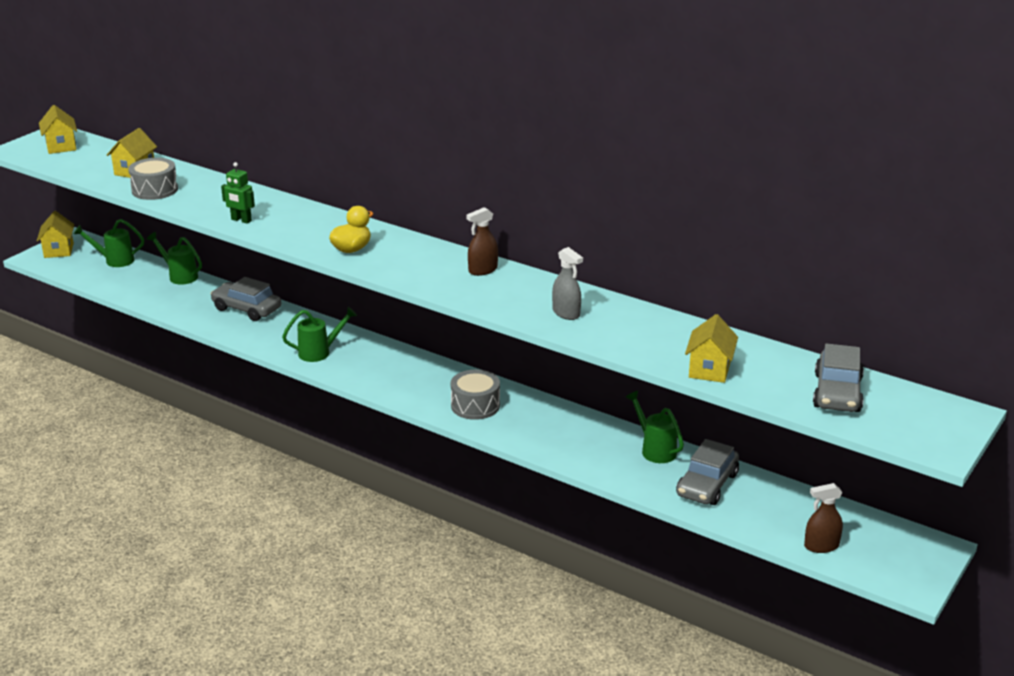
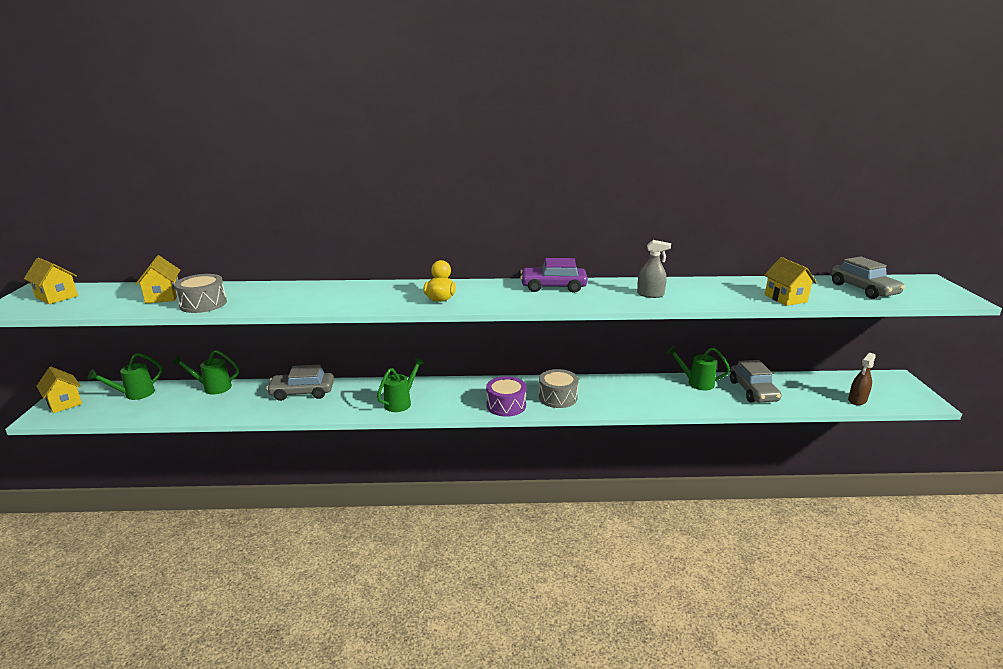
camera: 35 degrees left, 5 degrees down
green robot [221,162,255,224] -> none
brown spray bottle [466,207,498,276] -> purple car [520,258,588,293]
none -> purple drum [486,376,526,417]

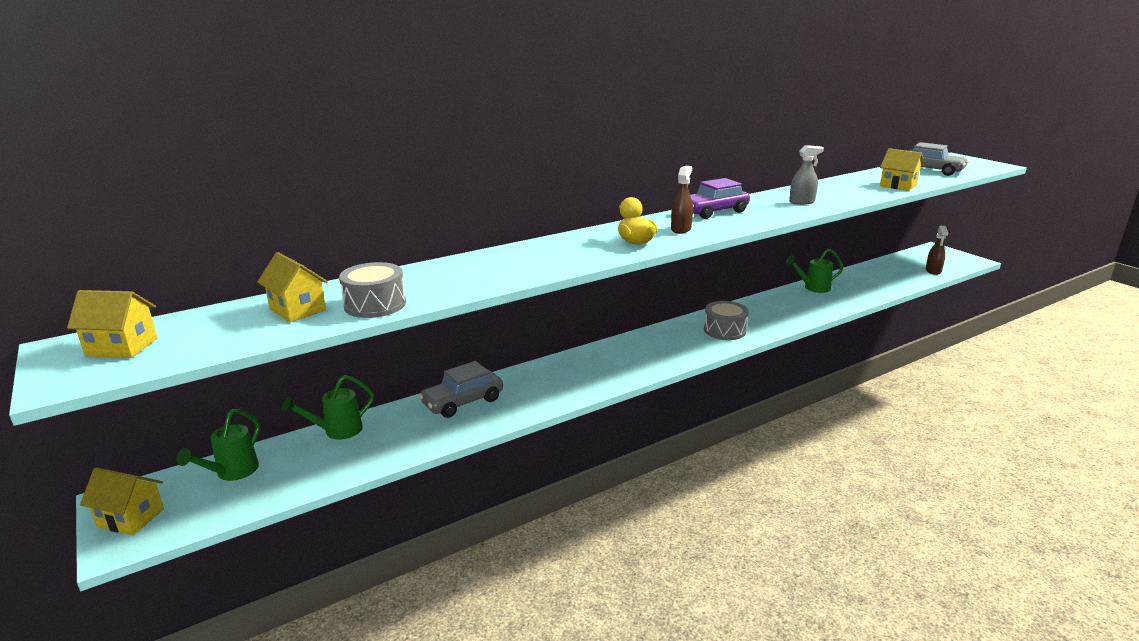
camera: 30 degrees left, 0 degrees up
green watering can [377,358,424,412] -> none
purple drum [486,376,526,417] -> none
grey car [730,360,782,403] -> none
none -> brown spray bottle [671,166,693,234]

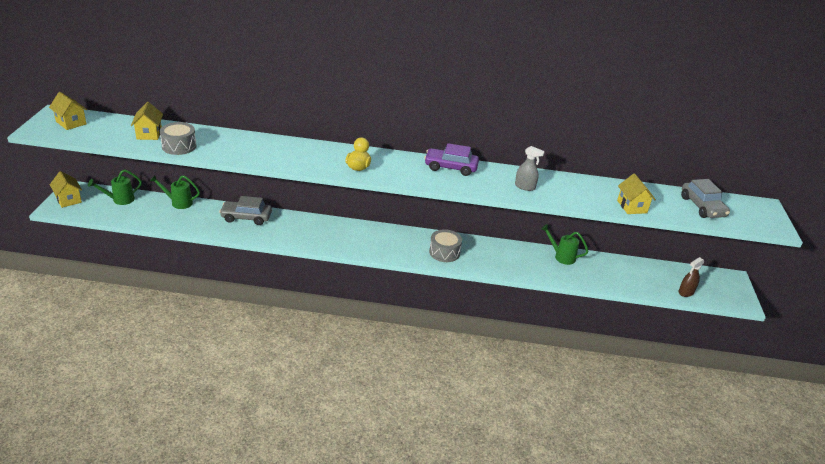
camera: 35 degrees right, 10 degrees up
brown spray bottle [671,166,693,234] -> none

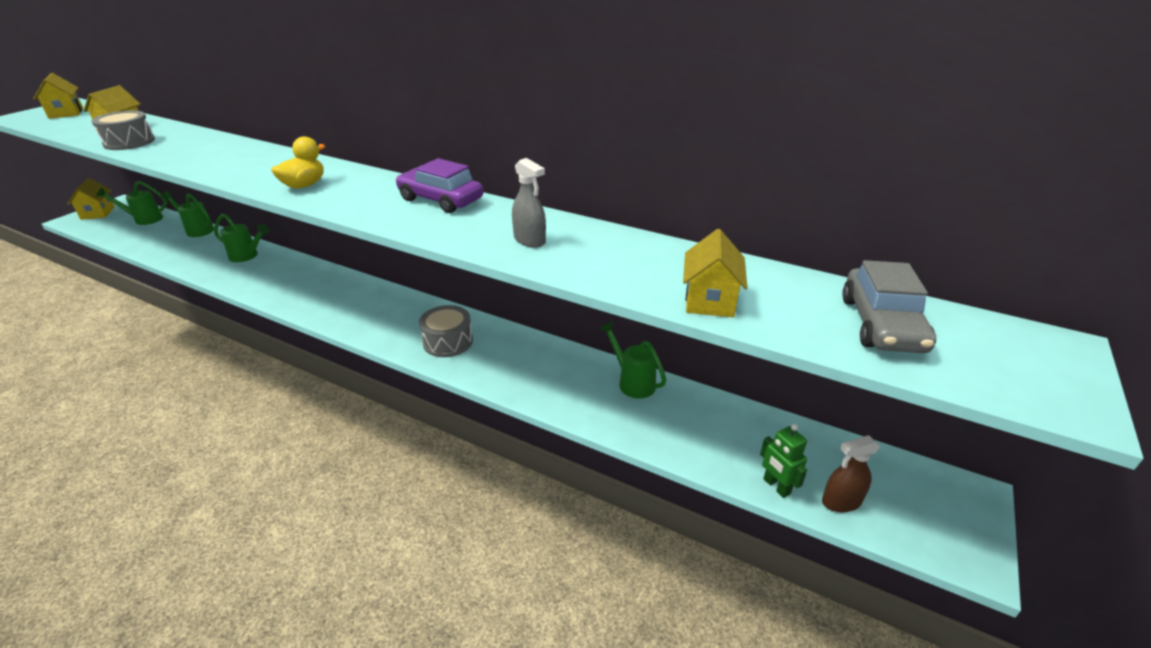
camera: 25 degrees right, 0 degrees up
grey car [219,196,272,225] -> green watering can [214,214,269,262]
none -> green robot [760,424,807,498]

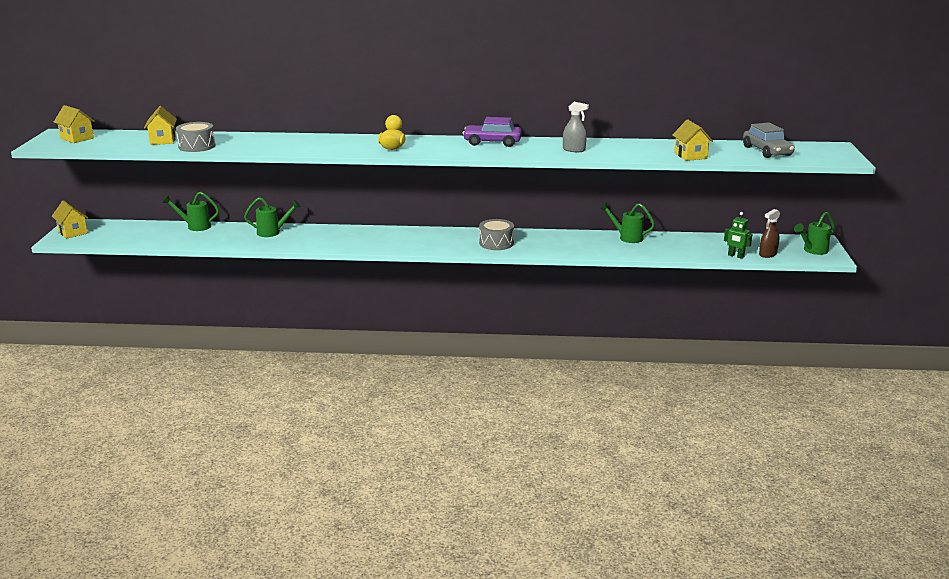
camera: 25 degrees left, 10 degrees down
green watering can [96,181,167,225] -> green watering can moved to [794,212,835,255]

